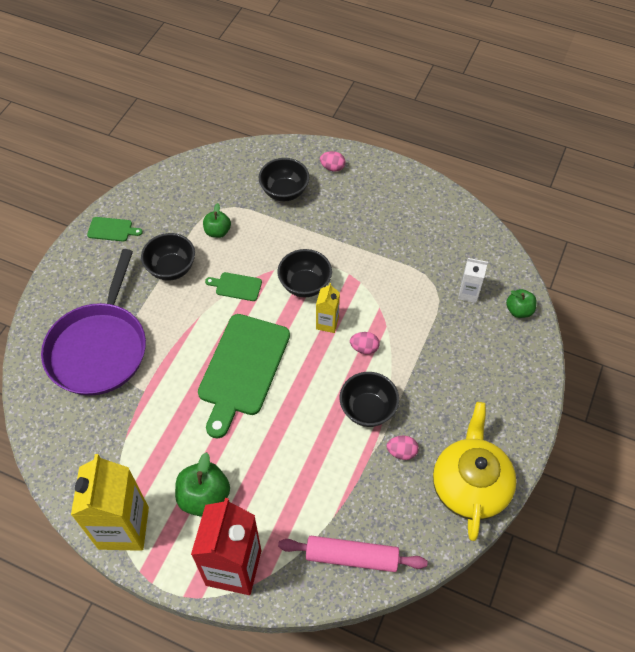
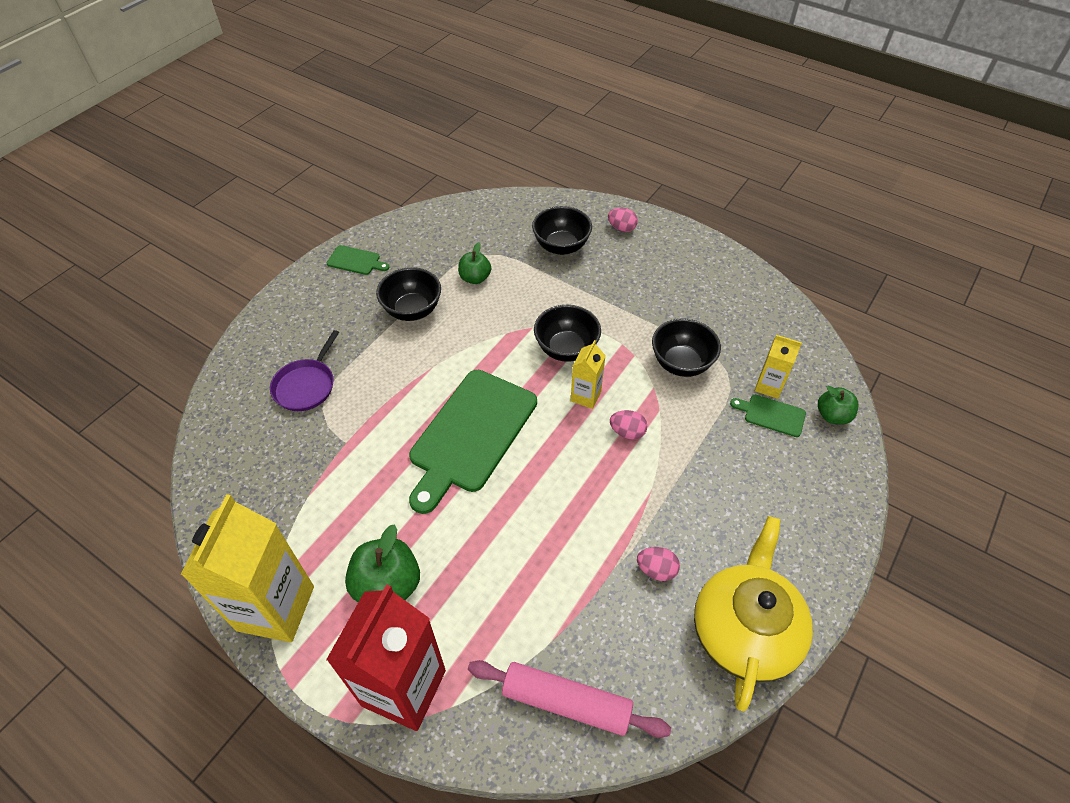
camera: 10 degrees right, 5 degrees down
purple pan [41,249,146,396] -> purple pan [270,330,339,411], size x0.50
green cutting board [205,272,262,301] -> green cutting board moved to [730,395,806,437]
black bowl [339,372,399,427] -> black bowl moved to [652,318,721,377]
white carton [458,258,488,303] -> yellow carton [755,335,802,399]

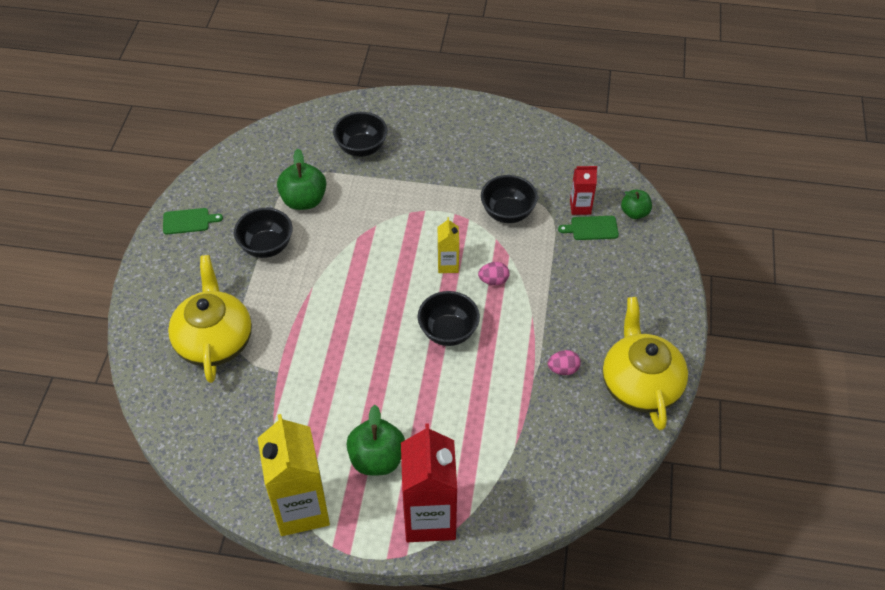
camera: 25 degrees left, 0 degrees up
purple pan [270,330,339,411] -> yellow teapot [168,255,252,383]
green cutting board [409,370,537,514] -> none
green apple [458,242,491,284] -> green apple [277,149,326,210], size x1.61
pink rolling pin [468,660,671,738] -> none
black bowl [534,305,601,362] -> black bowl moved to [418,291,480,346]
pink egg [608,208,638,232] -> none
yellow carton [755,335,802,399] -> red carton [570,166,597,215]

